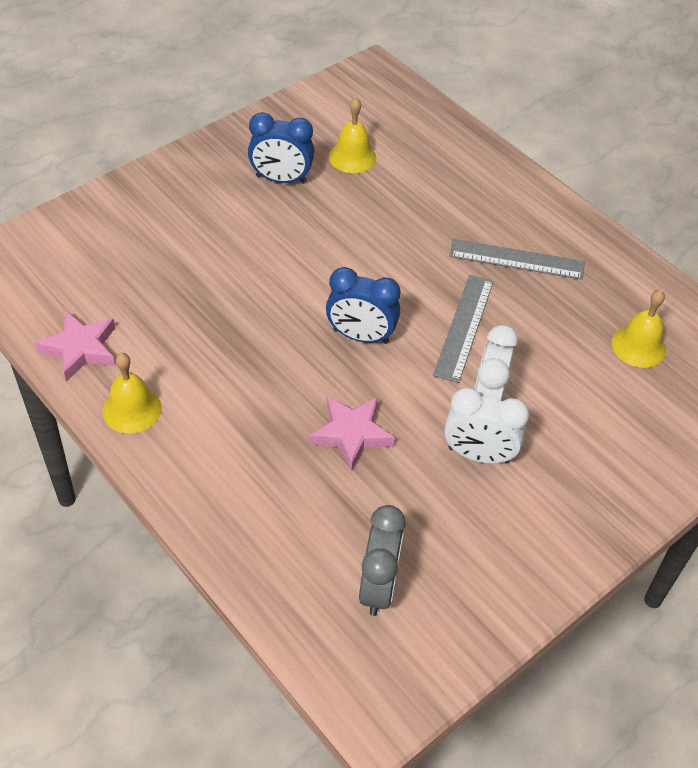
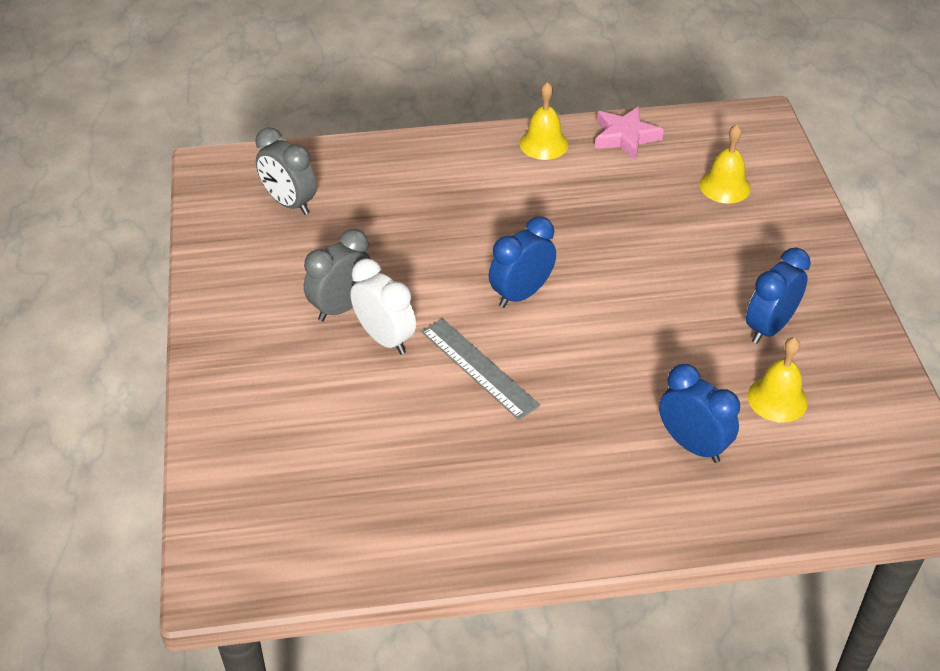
camera: 125 degrees right, 5 degrees down
pink star [309,396,395,471] -> none
white clock [444,387,529,464] -> grey clock [304,229,371,321]
grey ruler [450,239,585,280] -> none
yellow bell [612,290,666,368] -> yellow bell moved to [700,124,751,203]
none -> blue clock [659,364,740,463]

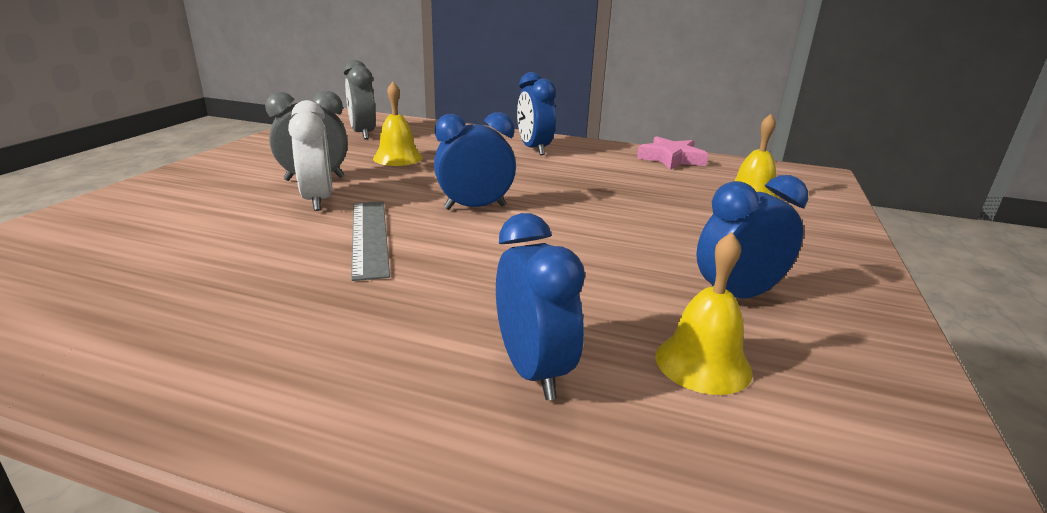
camera: 25 degrees right, 20 degrees down
yellow bell [520,82,569,160] -> yellow bell moved to [373,82,423,166]
none -> blue clock [517,72,556,155]

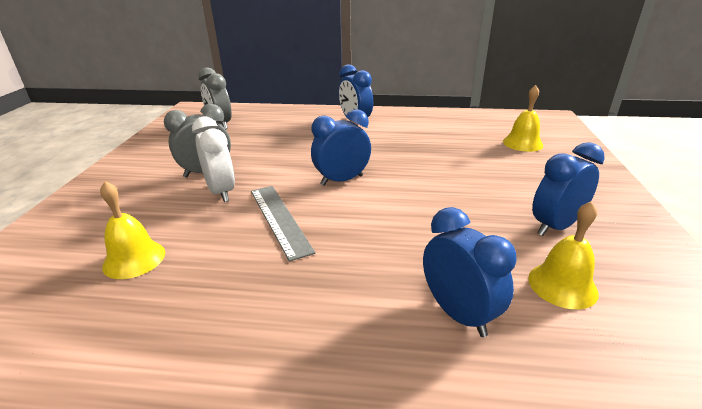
camera: 10 degrees left, 5 degrees up
yellow bell [373,82,423,166] -> yellow bell moved to [100,181,165,279]
pink star [637,136,708,170] -> none

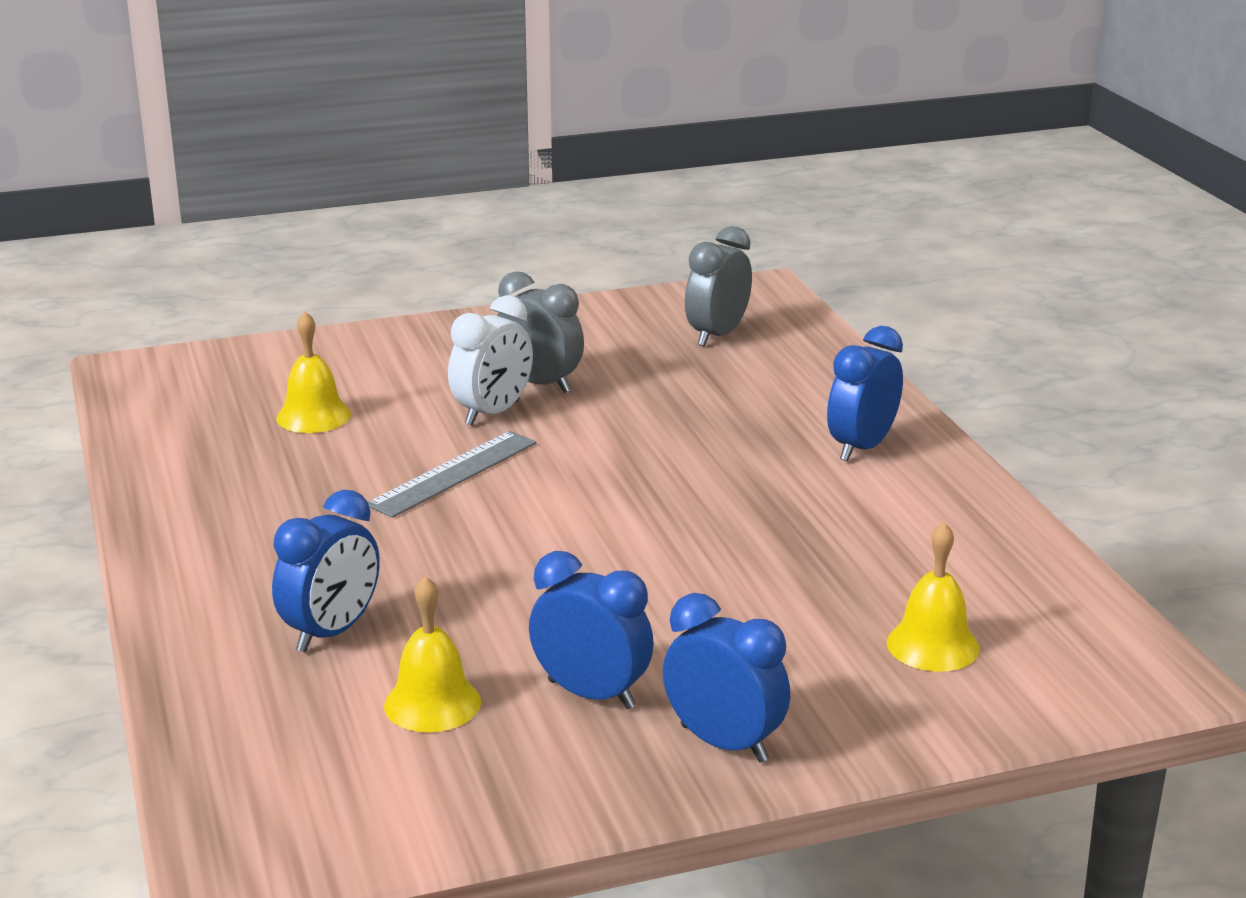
camera: 65 degrees right, 5 degrees down
blue clock [311,109,371,186] -> blue clock moved to [663,593,790,762]

